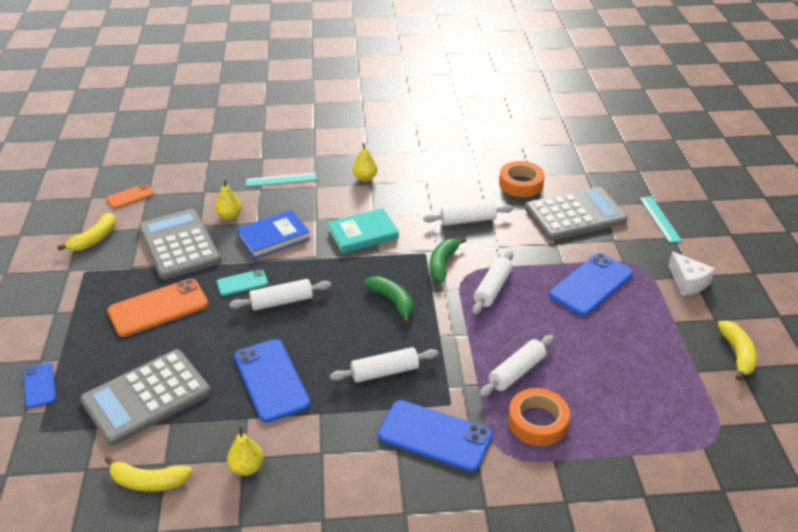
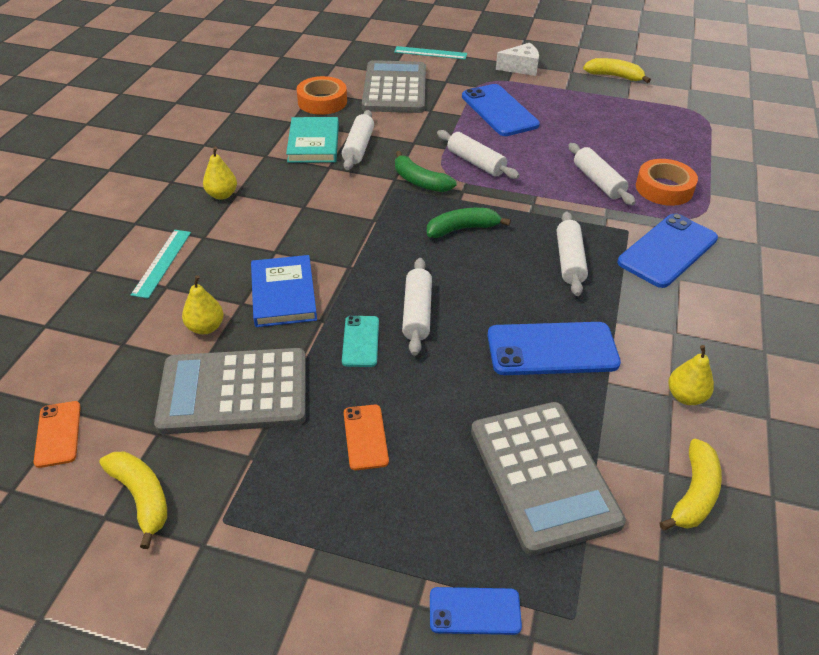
camera: 70 degrees left, 5 degrees up
orange phone [107,279,208,337] -> orange phone [344,405,389,470], size x0.54
turquoise book [327,208,399,253] -> turquoise book moved to [286,117,339,163]

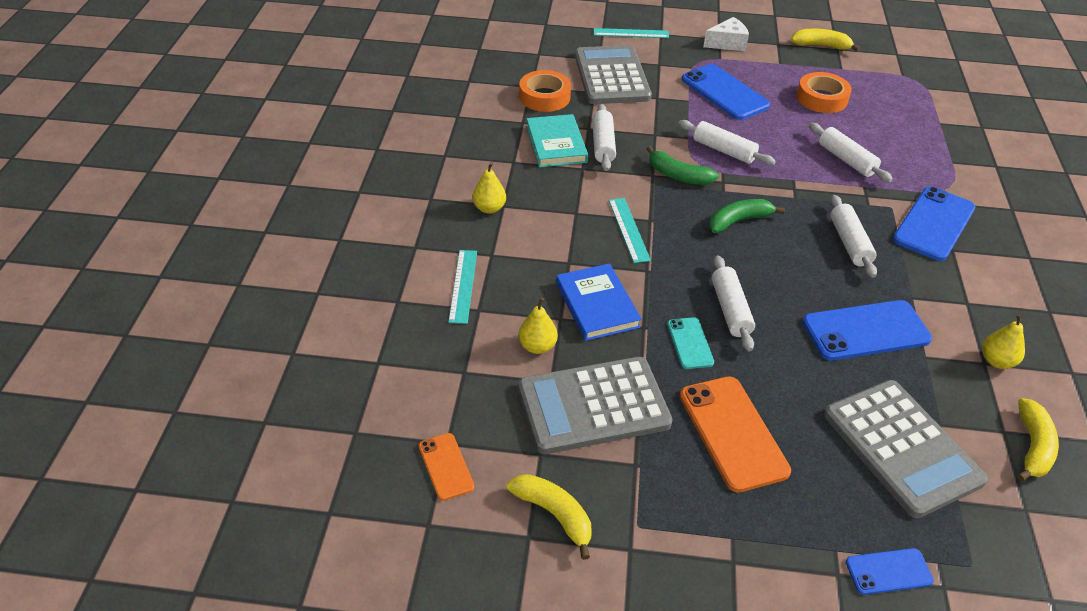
camera: 10 degrees left, 0 degrees up
orange phone [344,405,389,470] -> orange phone [680,376,791,493], size x1.84
orange tape [636,159,698,206] -> orange tape moved to [797,72,852,113]
none -> turquoise ruler [609,198,651,263]

